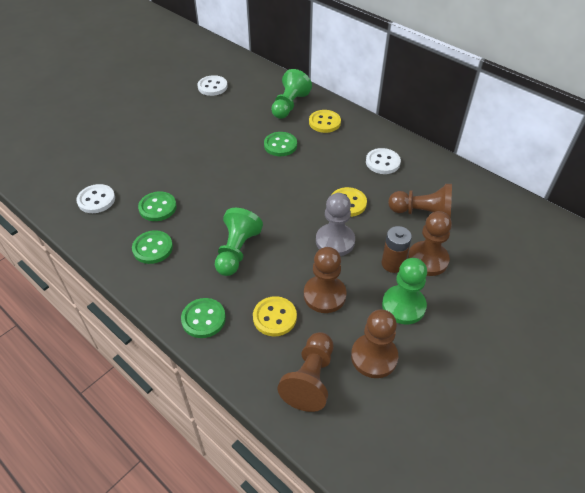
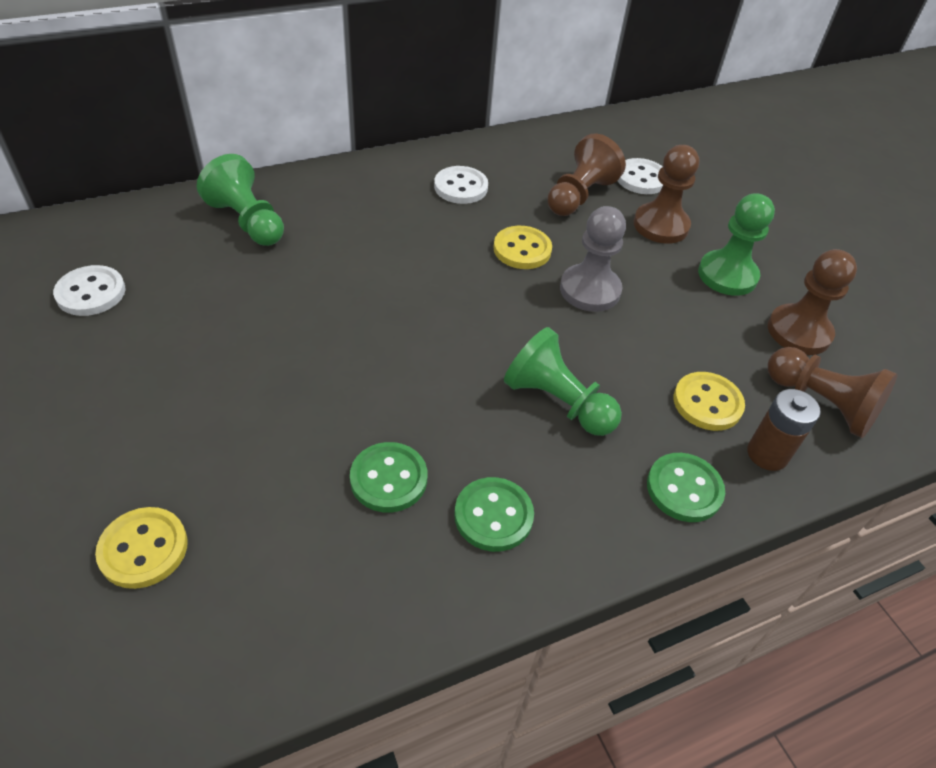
camera: 70 degrees left, 0 degrees up
white button [76,184,115,213] -> white button moved to [617,158,663,194]
green button [264,132,297,156] -> none
brown pawn [304,247,347,313] -> none
yellow button [309,110,341,133] -> yellow button moved to [95,507,188,589]
brown battery [382,226,412,273] -> brown battery moved to [747,389,821,471]

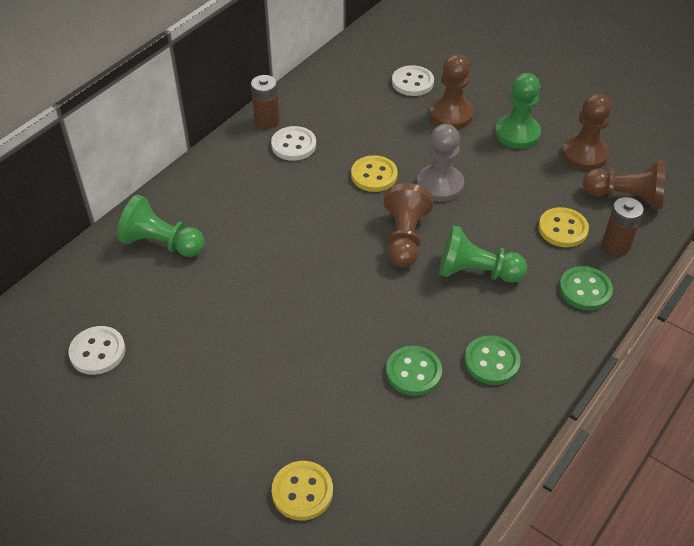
camera: 25 degrees left, 0 degrees up
brown pawn [547,134,626,216] -> brown pawn moved to [384,183,433,268]
none -> brown battery [251,75,280,129]

